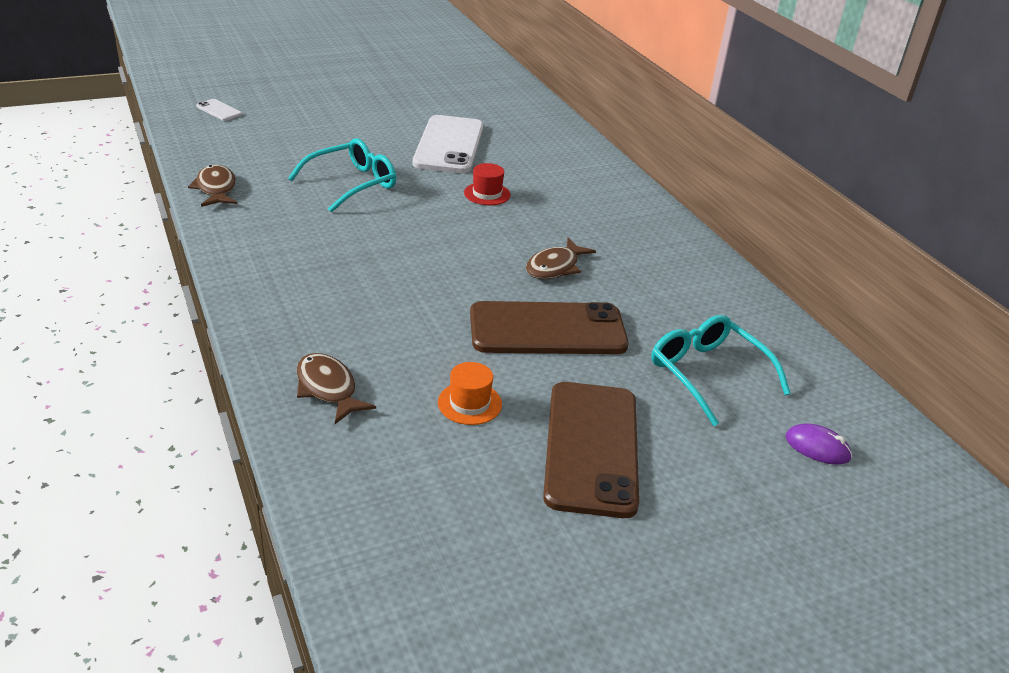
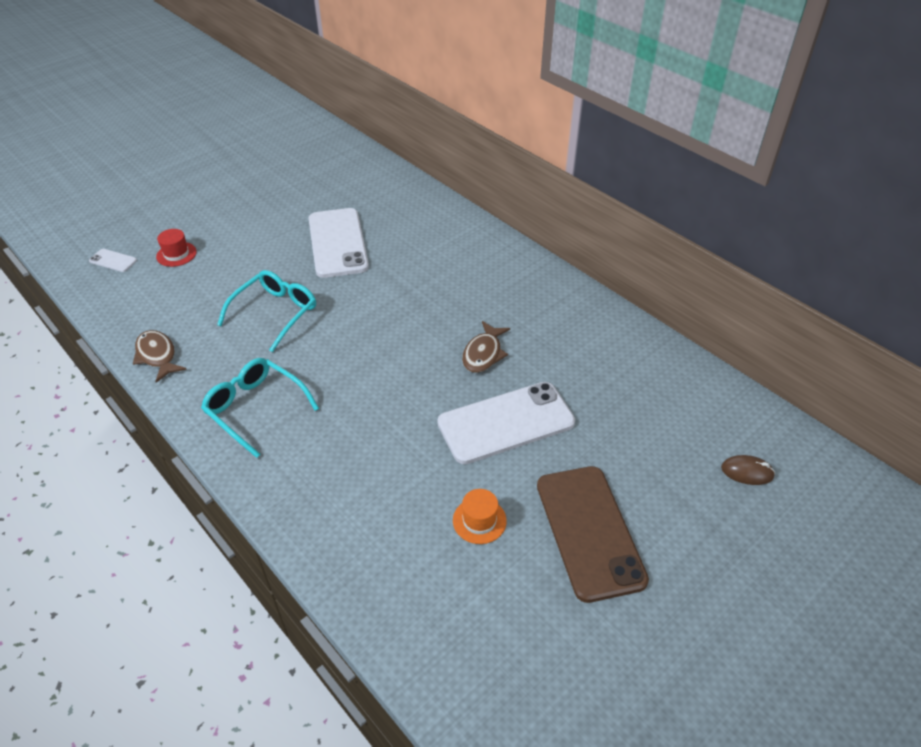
camera: 15 degrees left, 10 degrees up
brown fish [296,353,376,424] -> none
red hat [464,163,511,205] -> red hat moved to [156,229,197,267]
brown phone [470,301,629,354] -> white phone [438,382,575,464]
turquoise glasses [651,315,791,426] -> turquoise glasses moved to [201,358,319,458]
purple mouse [785,423,852,465] -> brown mouse [721,455,775,485]

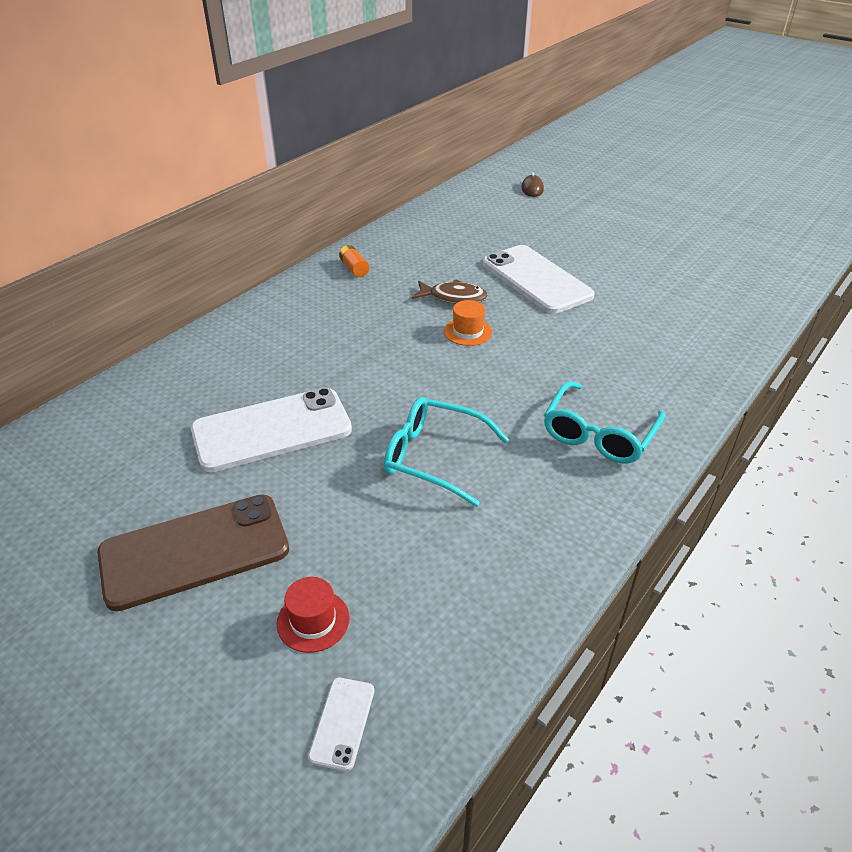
camera: 100 degrees left, 5 degrees down
brown fish [133,330,187,383] -> none
orange hat [453,489,507,544] -> orange hat moved to [444,300,492,346]
brown phone [537,466,649,603] -> brown phone moved to [97,494,289,611]
none -> orange battery [339,245,369,277]

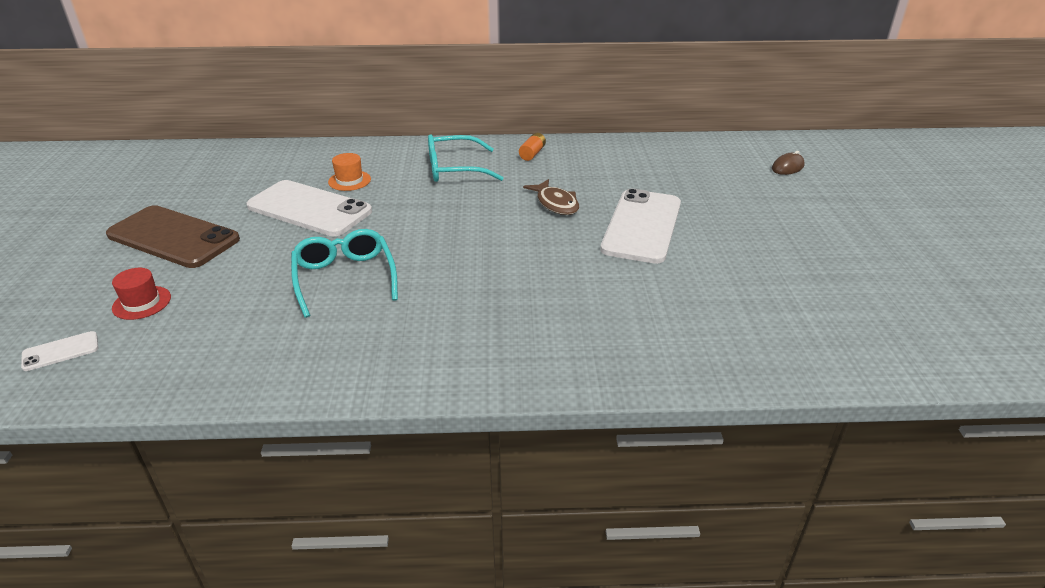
camera: 50 degrees right, 5 degrees down
orange hat [444,300,492,346] -> orange hat moved to [328,153,371,191]
turquoise glasses [544,381,666,464] -> turquoise glasses moved to [428,134,503,182]

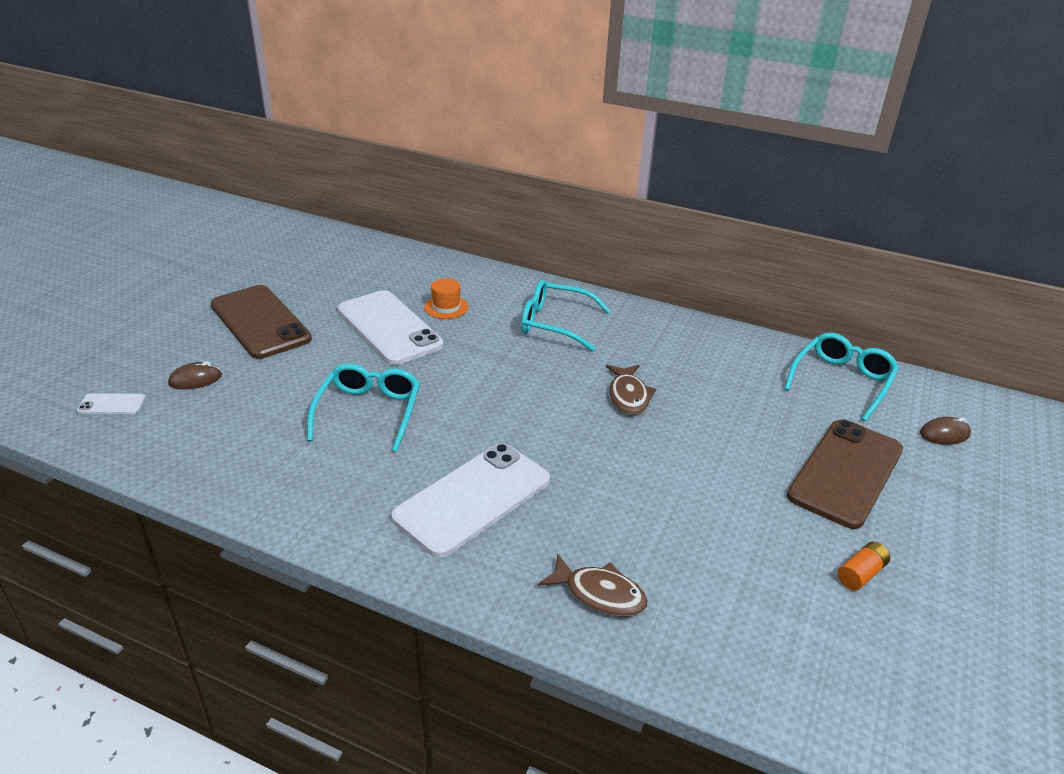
camera: 25 degrees right, 0 degrees up
red hat [112,268,171,320] -> brown mouse [168,362,222,389]
orange battery [519,133,546,161] -> orange battery moved to [838,542,890,590]
white phone [600,188,681,264] -> white phone moved to [391,443,550,558]
none -> brown fish [538,553,648,617]
none -> turquoise glasses [784,333,899,421]
none -> brown phone [787,419,903,529]

